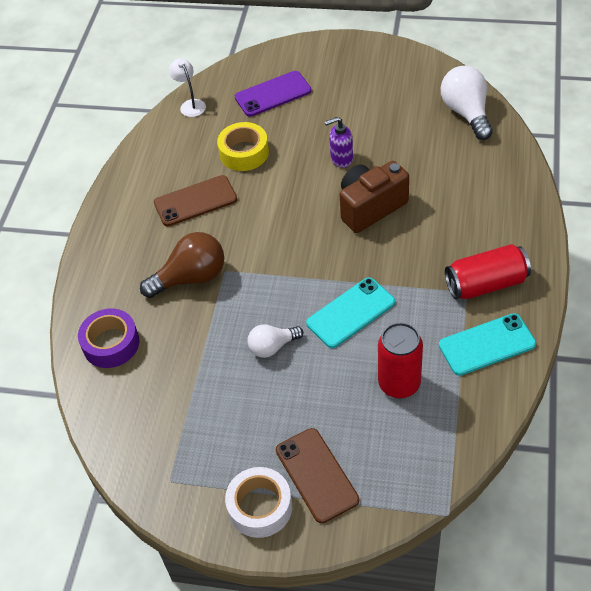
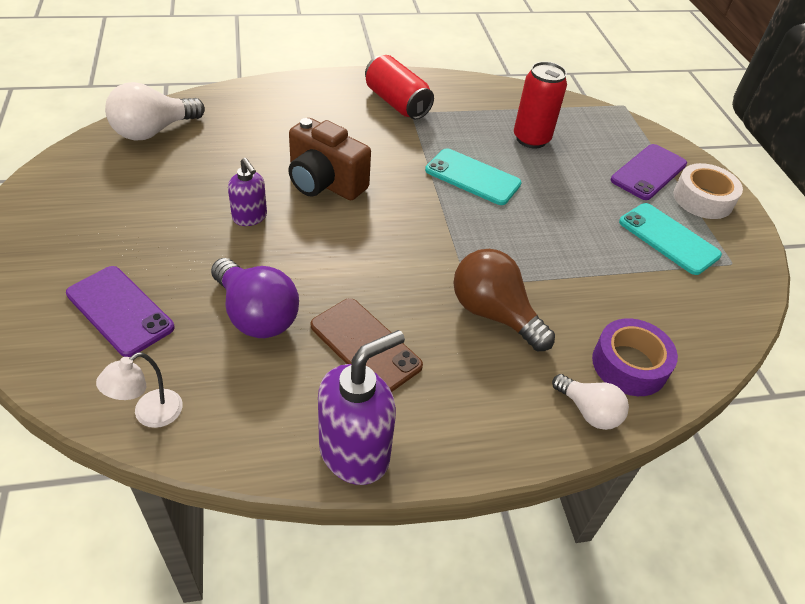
camera: 120 degrees left, 5 degrees down
yellow tape [217,122,269,171] -> purple light bulb [211,258,299,338]
white light bulb [247,324,303,358] -> white light bulb moved to [552,374,629,430]
brown phone [276,428,359,523] -> purple phone [611,144,687,200]
turquoise phone [439,313,536,376] -> turquoise phone moved to [619,203,722,275]
none -> purple soap dispenser [318,330,405,485]

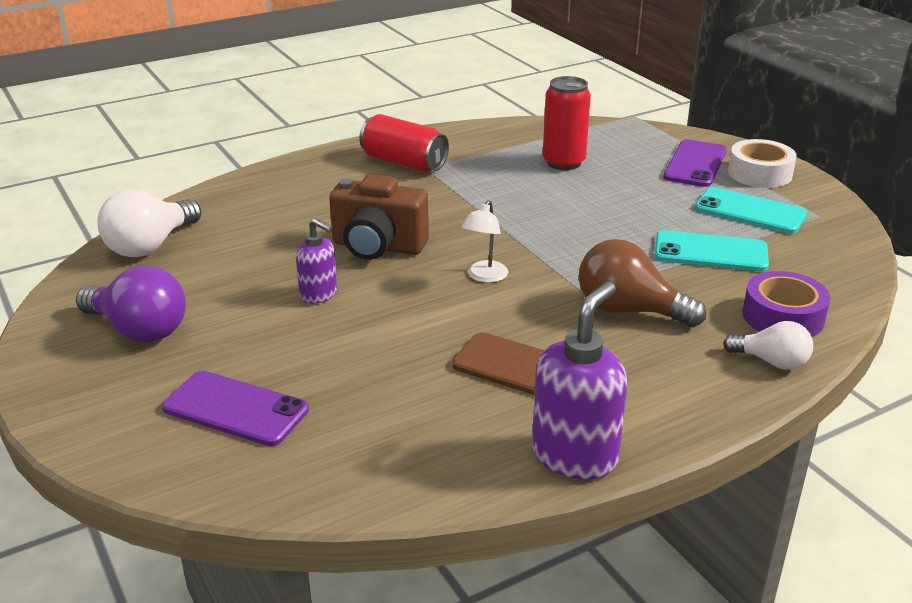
camera: 15 degrees left, 15 degrees down
white lamp [96,352,183,428] -> white lamp moved to [462,200,508,283]
purple light bulb [211,258,299,338] -> purple light bulb moved to [76,265,186,342]
turquoise phone [425,148,522,205] -> turquoise phone moved to [655,230,769,271]

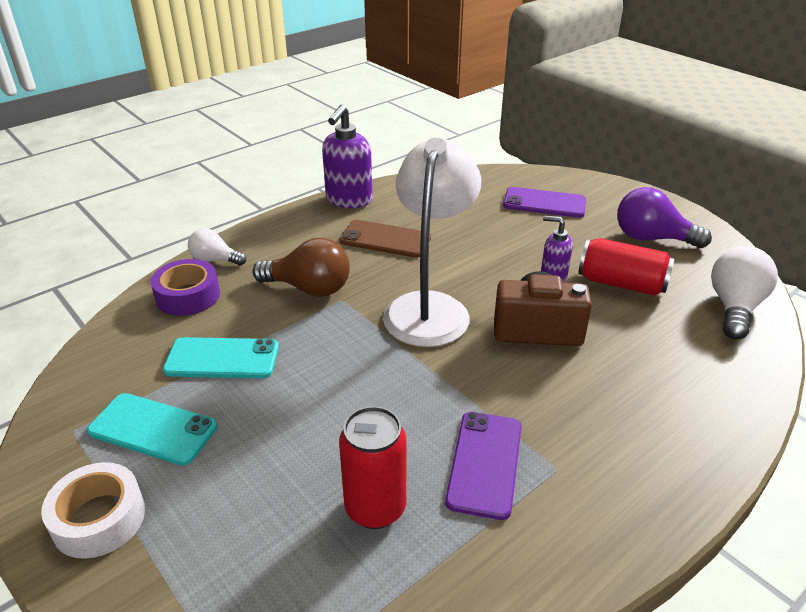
camera: 170 degrees right, 5 degrees up
red can [359,114,449,172] -> red can moved to [578,238,674,296]
white lamp [462,200,508,283] -> white lamp [383,138,481,347], size x2.42
purple phone [663,139,727,187] -> purple phone moved to [445,412,522,520]

